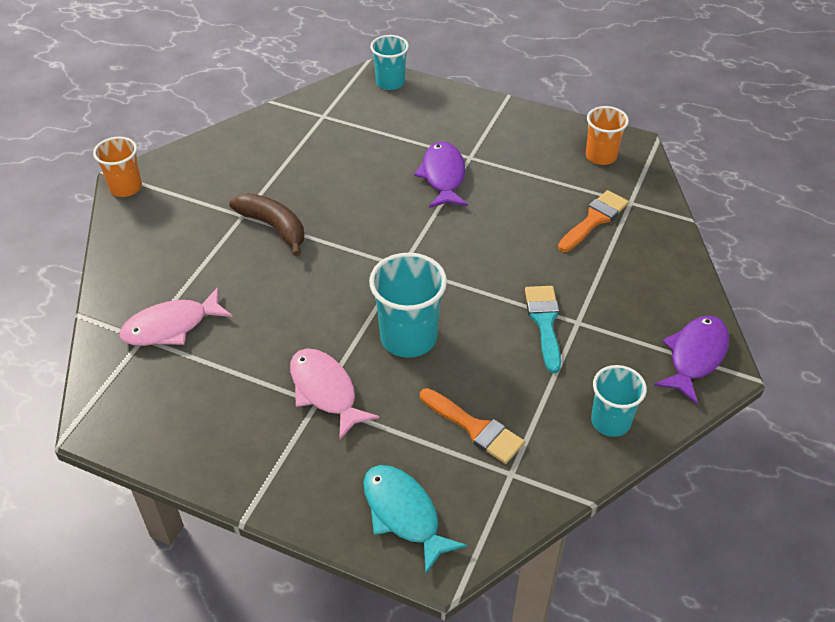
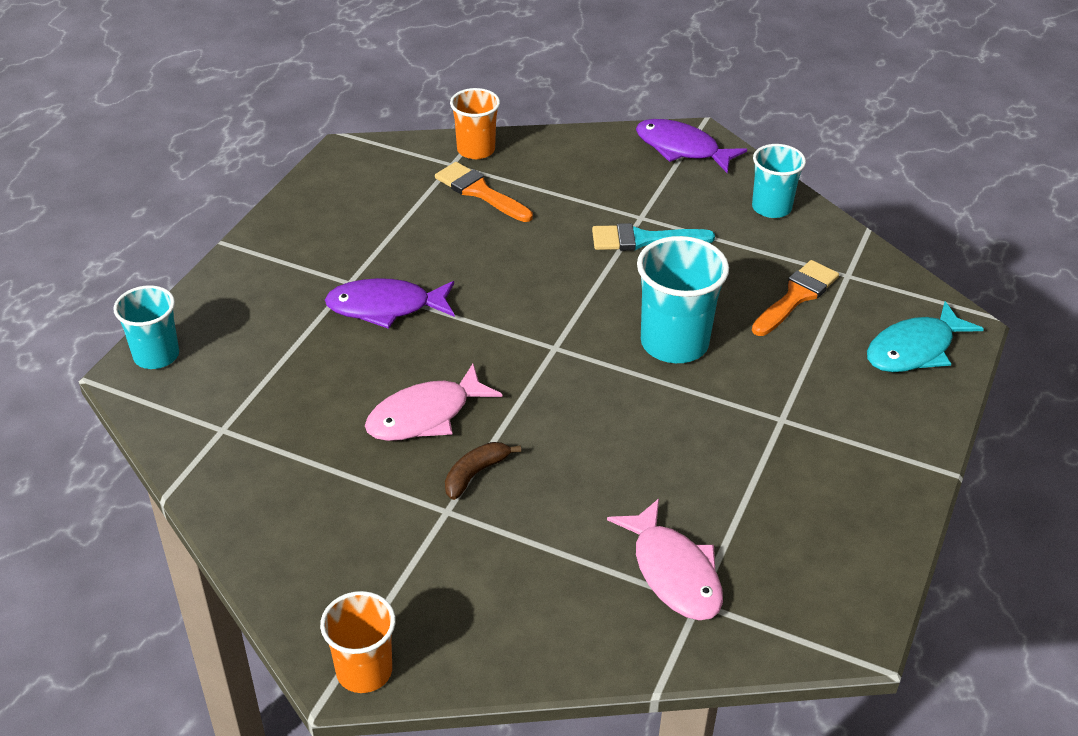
camera: 90 degrees left, 5 degrees down
brown banana [229,193,304,256] -> brown banana [445,442,521,500], size x0.63
pink fish [290,348,379,440] -> pink fish moved to [365,364,502,441]
orange cup [586,106,629,165] -> orange cup moved to [450,88,500,159]

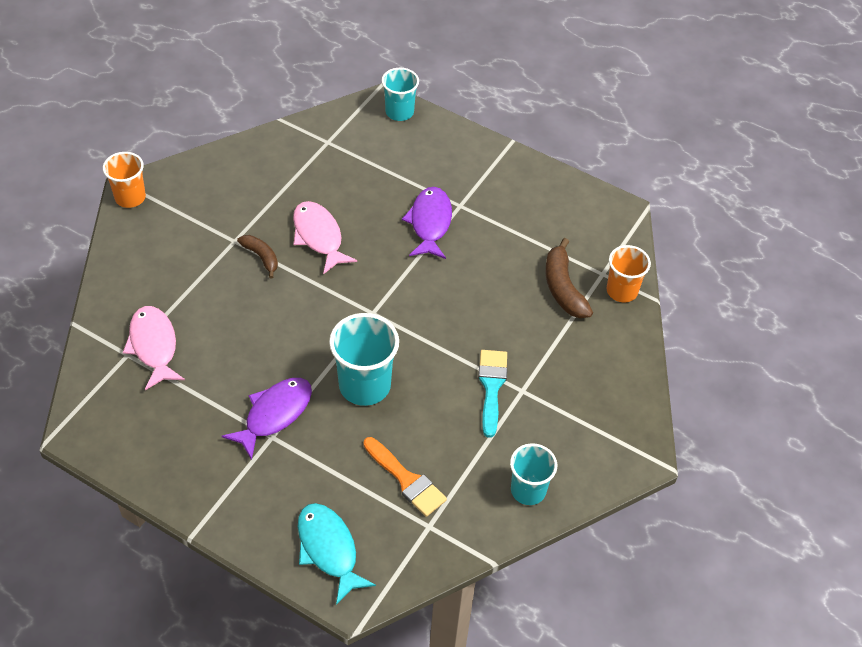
camera: 95 degrees right, 10 degrees up
orange brush [435,162,533,222] -> brown banana [545,238,593,318]
pink fish [607,498,723,620] -> pink fish turned 90 degrees clockwise [123,306,185,390]
purple fish [636,119,747,173] -> purple fish moved to [222,378,312,460]

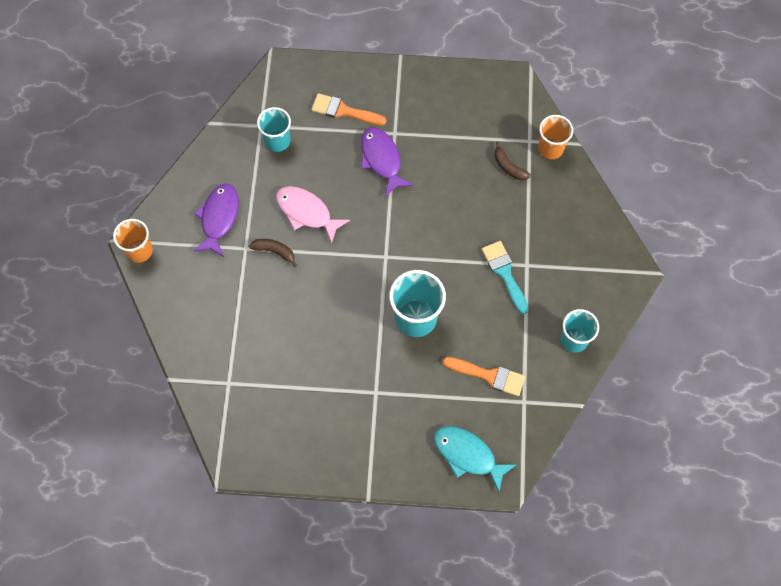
camera: 25 degrees left, 15 degrees up
pink fish [123,306,185,390] -> none
purple fish [222,378,312,460] -> purple fish moved to [193,184,239,257]
turquoise cup [381,68,419,121] -> turquoise cup moved to [257,107,291,152]
brown banana [545,238,593,318] -> brown banana [494,141,531,180], size x0.63
none -> orange brush [311,93,386,125]

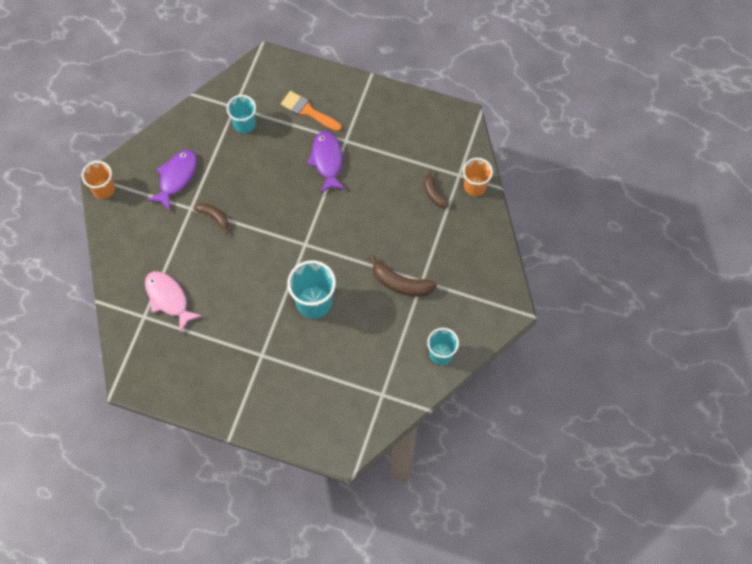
camera: 15 degrees right, 0 degrees up
pink fish [276,186,350,243] -> pink fish moved to [145,271,202,333]
turquoise fish [434,426,517,492] -> none
orange brush [442,357,525,396] -> none
turquoise brush [481,241,529,314] -> brown banana [369,255,437,296]

